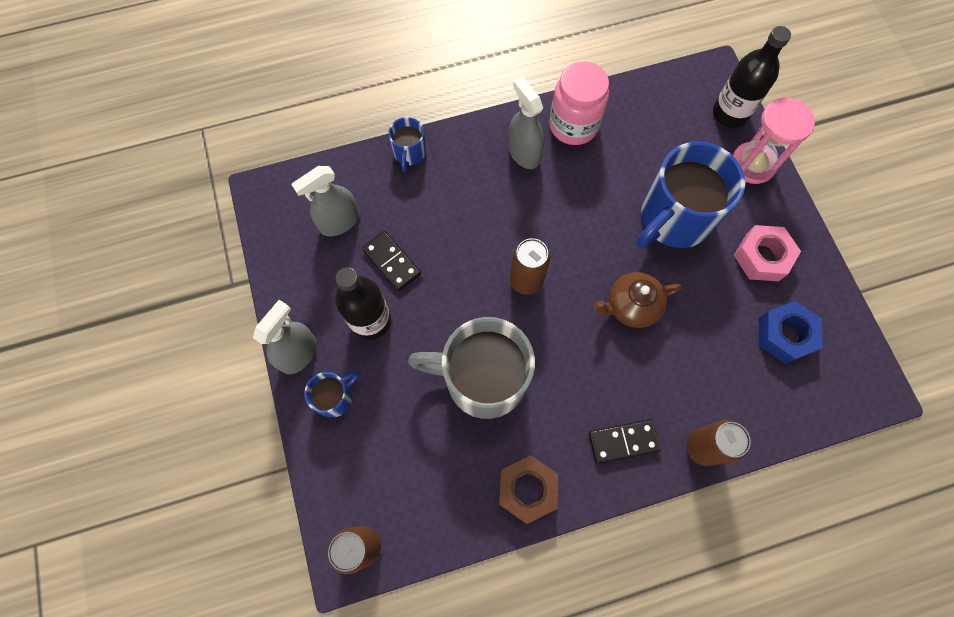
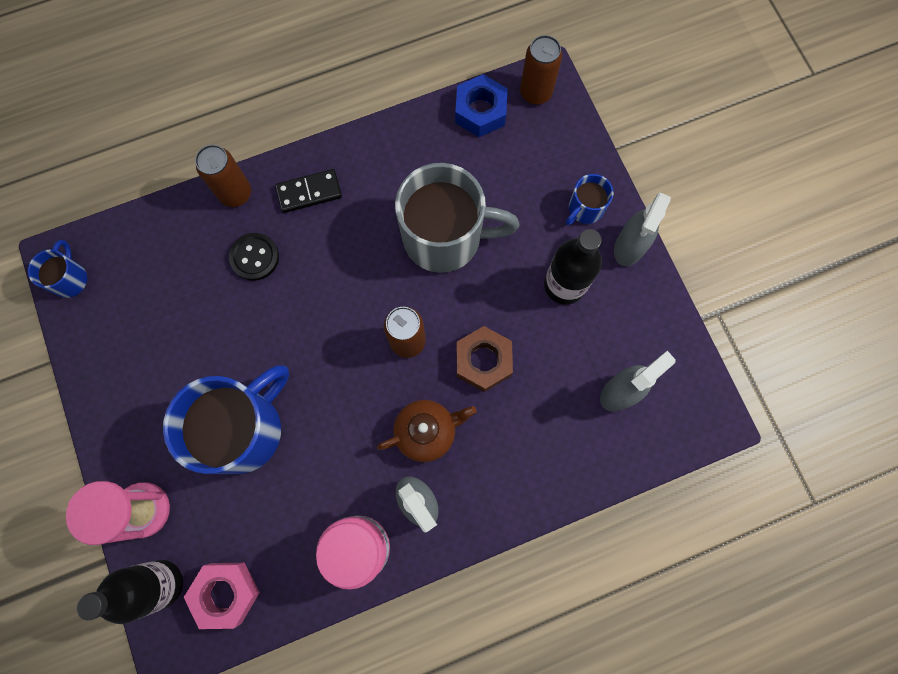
camera: 175 degrees right, 5 degrees up
black domino [362,231,421,291] -> none
blue mug [388,117,426,172] -> blue mug moved to [28,240,87,298]
brown nut [498,455,558,524] -> brown nut moved to [457,326,513,392]
brown teapot [593,272,682,328] -> brown teapot moved to [377,400,477,462]
pink nut [734,225,801,281] -> pink nut moved to [184,563,260,629]
blue nut [759,301,822,364] -> blue nut moved to [455,74,508,137]
none -> black button [229,233,279,281]

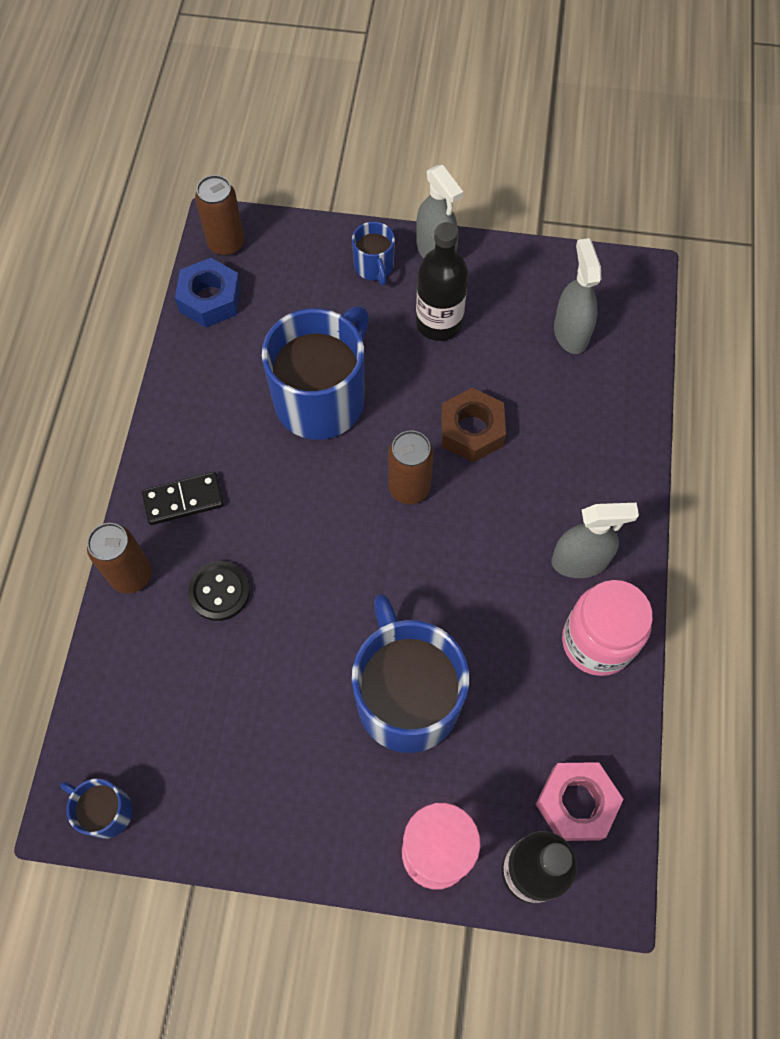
camera: 60 degrees left, 10 degrees down
black domino [275,169,342,213] -> black domino turned 60 degrees clockwise [142,472,224,525]
brown teapot [377,400,477,462] -> none
grey mug [395,163,519,273] -> blue mug [262,306,369,440]

